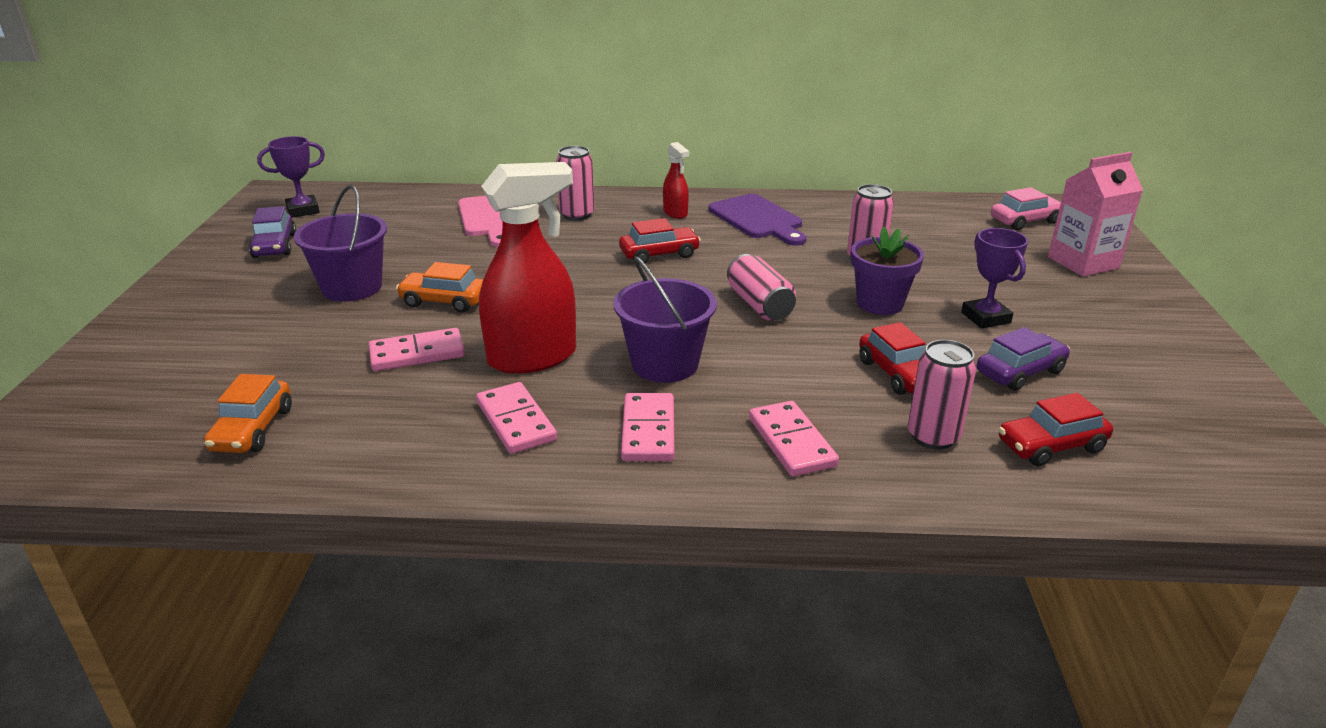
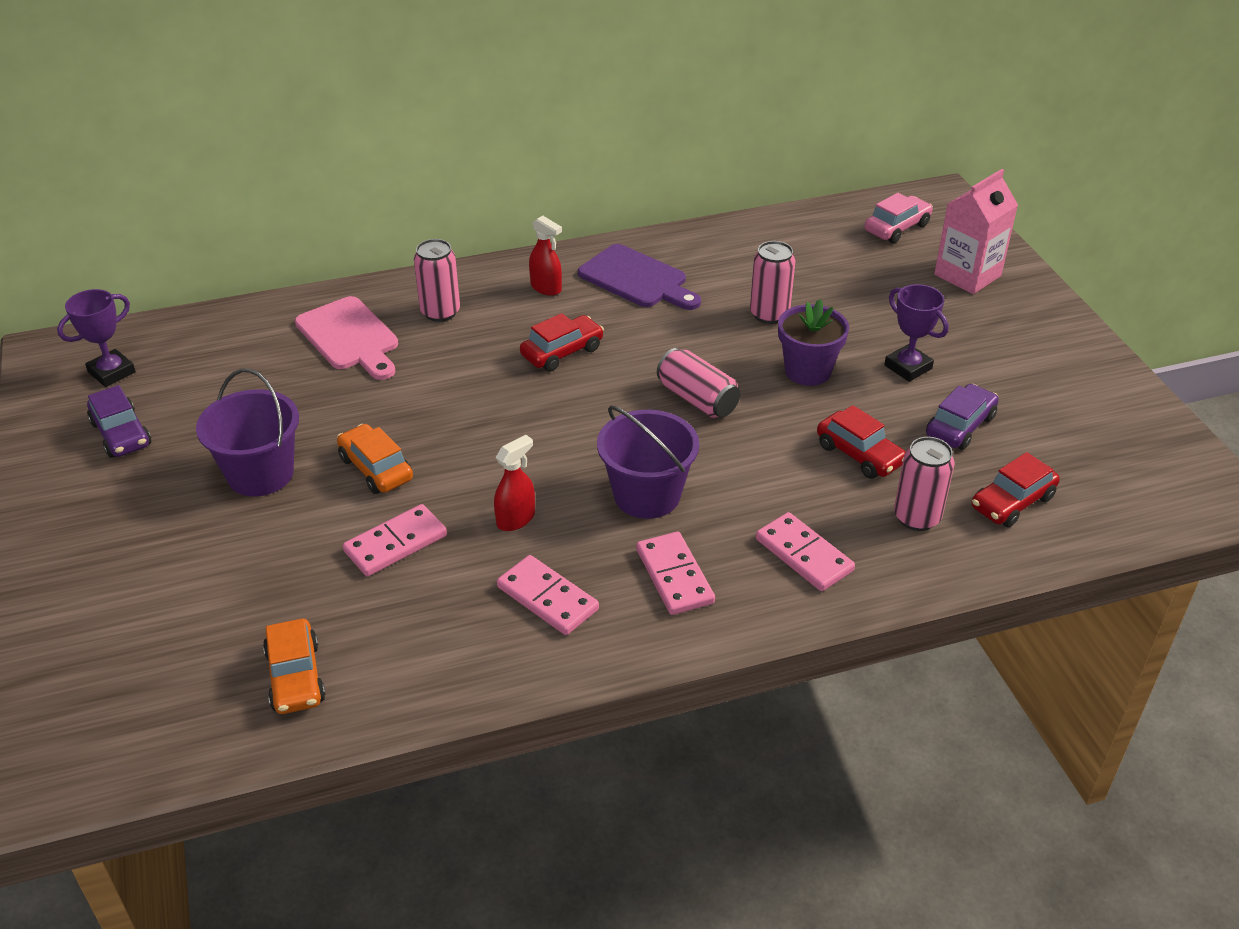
camera: 20 degrees left, 10 degrees up
orange car [396,262,483,312] -> orange car turned 60 degrees clockwise [337,424,413,494]
red spray bottle [479,162,576,374] -> red spray bottle [494,435,535,531], size x0.48

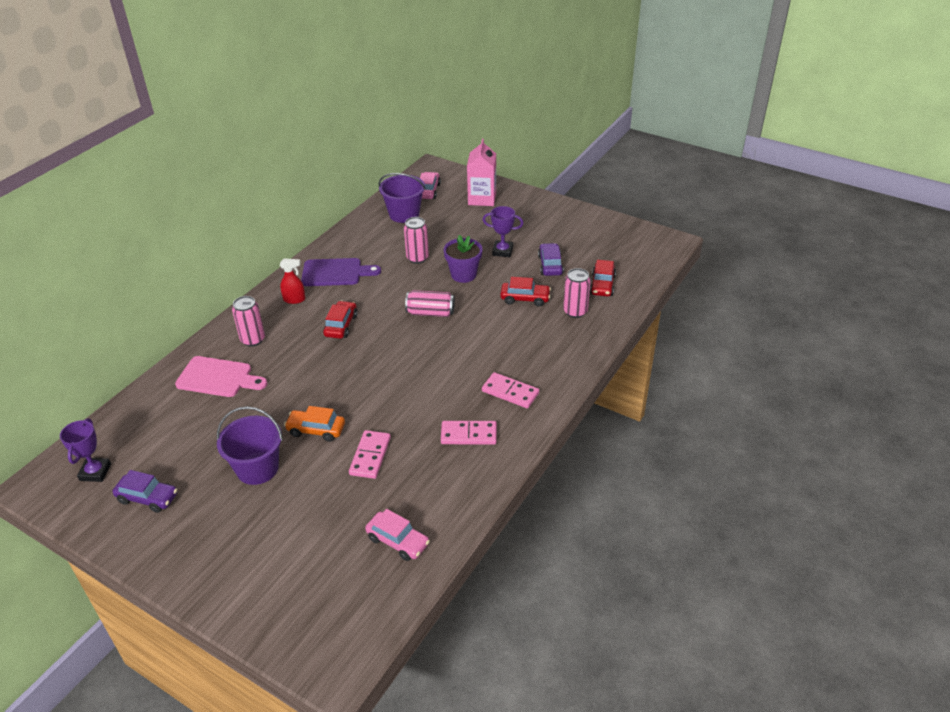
camera: 40 degrees left, 0 degrees up
orange car [263,618,326,714] -> pink car [365,509,430,561]
red spray bottle [494,435,535,531] -> none
purple bucket [597,406,699,519] -> purple bucket moved to [378,173,426,223]
pink domino [756,512,855,591] -> none

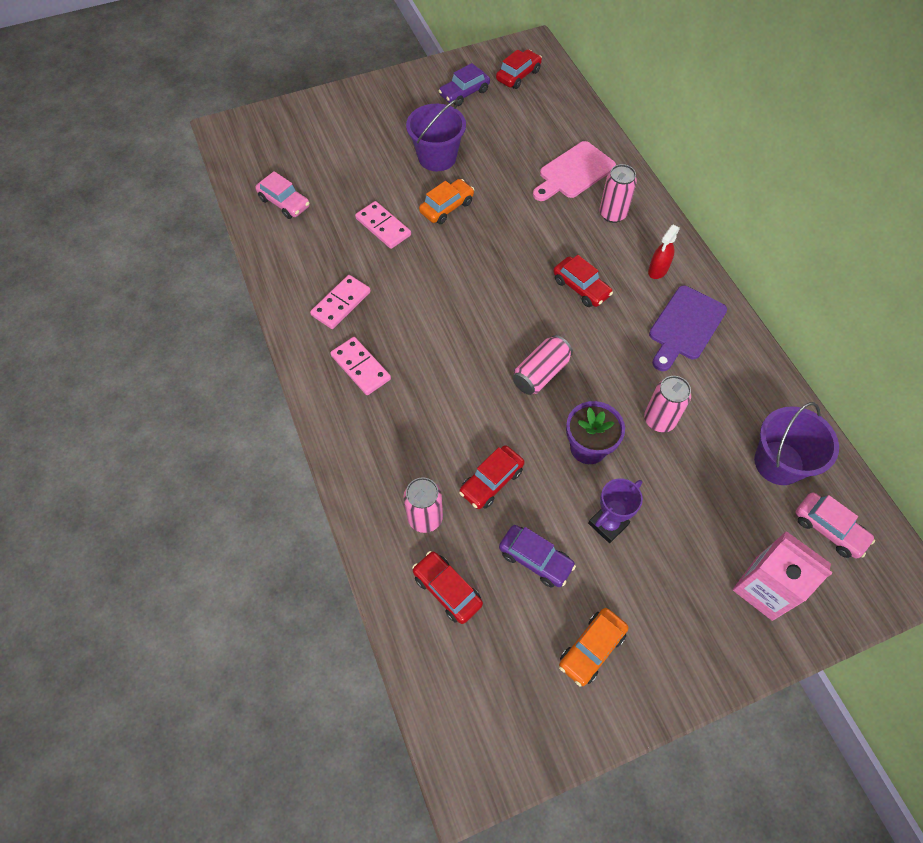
camera: 125 degrees right, 20 degrees up
purple trophy [60,418,111,482] -> red car [496,49,542,89]
pink car [365,509,430,561] -> pink car turned 120 degrees counterclockwise [255,171,310,219]
pink domino [482,372,539,408] -> pink domino turned 75 degrees clockwise [330,337,391,395]
none -> orange car [559,608,629,686]

